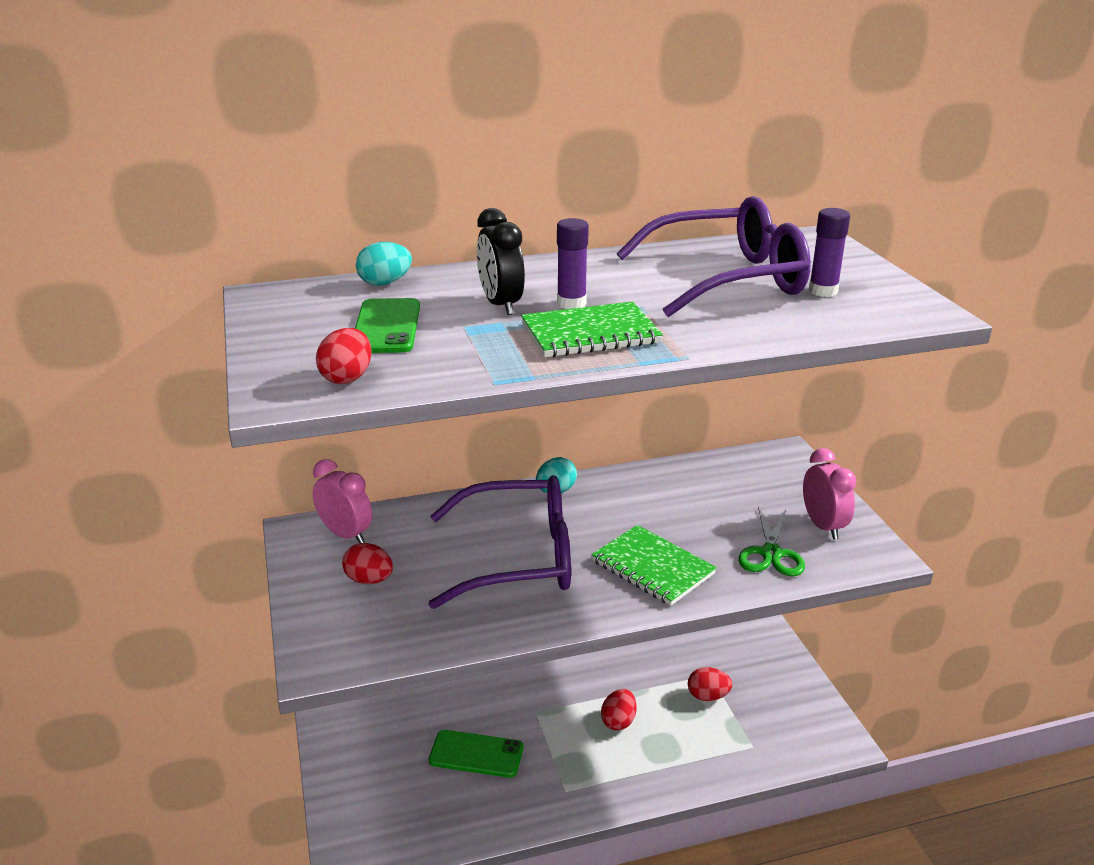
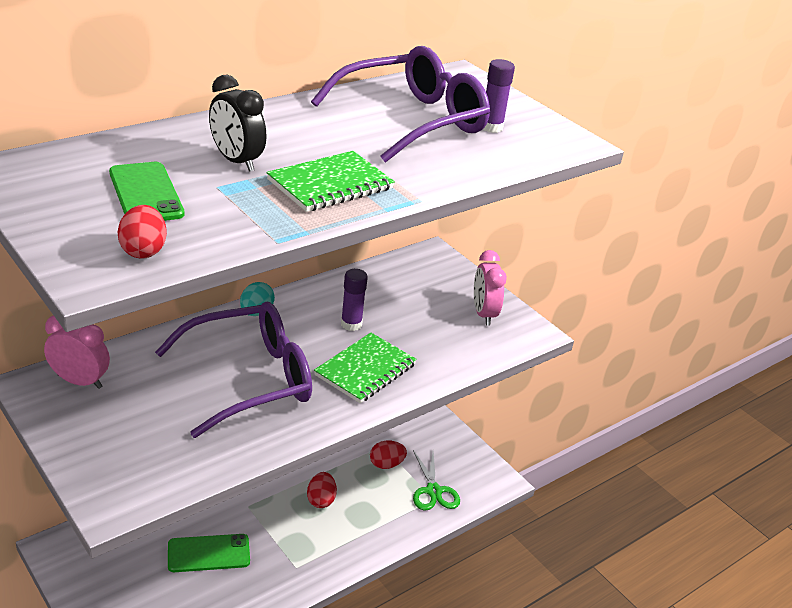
camera: 25 degrees left, 5 degrees up
red egg [342,543,393,584] -> none
turquoise egg [356,242,412,286] -> none
purple glue stick [557,218,589,309] -> purple glue stick moved to [341,269,368,331]
green notebook [591,525,717,606] -> green notebook turned 75 degrees counterclockwise [314,333,417,403]
green scissors [738,507,805,576] -> green scissors moved to [413,450,460,510]
pink clock [803,448,856,540] -> pink clock turned 150 degrees counterclockwise [474,250,507,325]

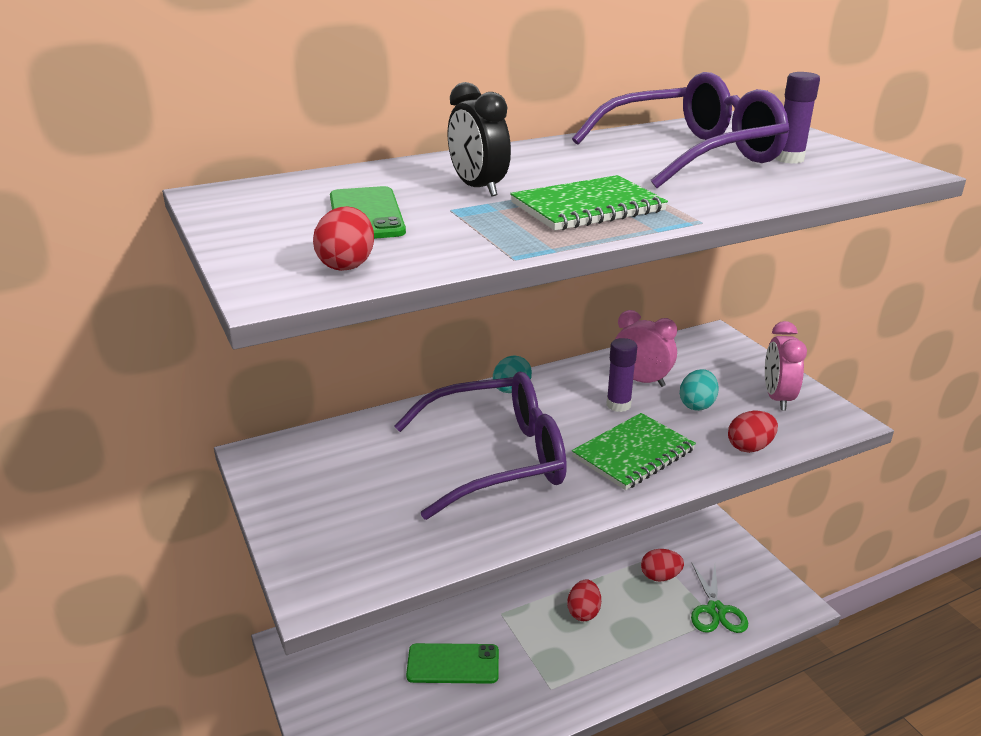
camera: 15 degrees right, 5 degrees down
pink clock [44,315,110,389] -> pink clock moved to [615,310,677,387]
none -> turquoise egg [680,369,719,411]
none -> red egg [728,411,778,453]

